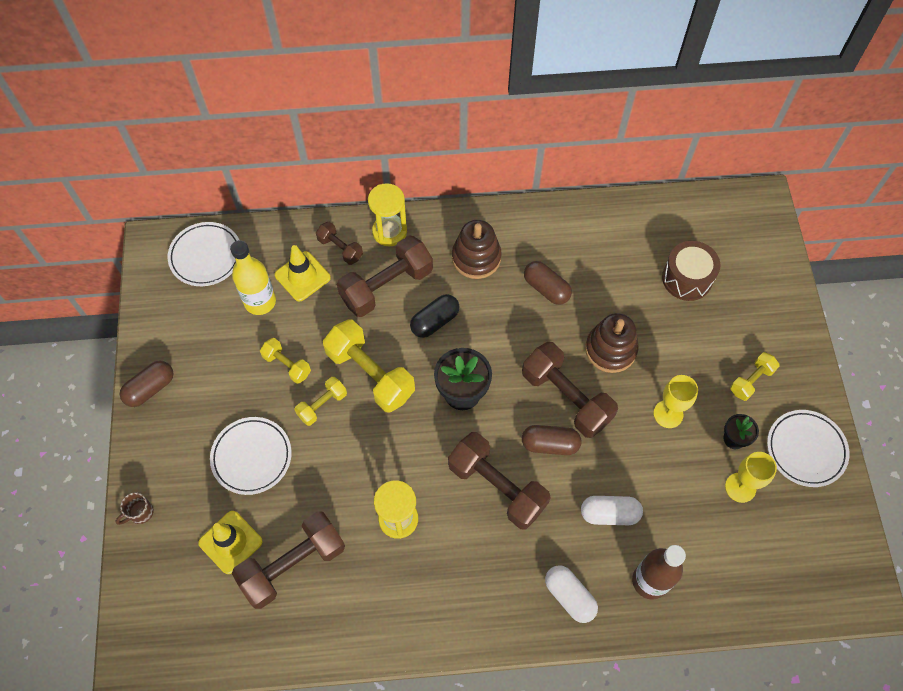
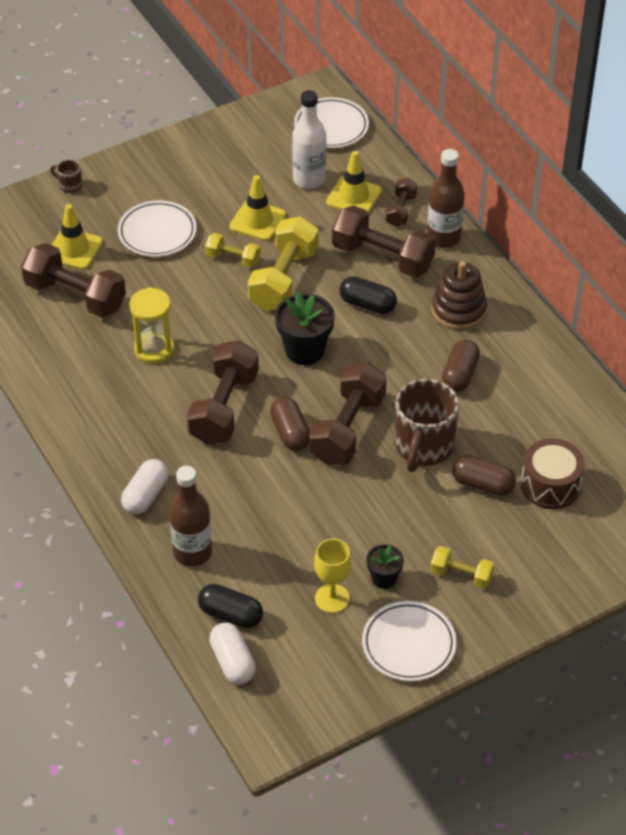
camera: 65 degrees right, 15 degrees down
brown capsule [119,361,173,407] -> brown capsule moved to [452,455,516,495]
yellow bottle [230,240,276,315] -> white bottle [292,90,326,189]
yellow dumbbell [260,338,311,384] -> yellow traffic cone [230,175,286,241]
yellow hourglass [368,183,407,246] -> brown bottle [427,149,465,248]
white capsule [581,496,643,525] -> white capsule moved to [209,623,256,685]
brown stacking toy [585,313,639,373] -> brown mug [395,379,459,472]
yellow goblet [653,375,698,428] -> none
none -> black capsule [198,584,263,628]

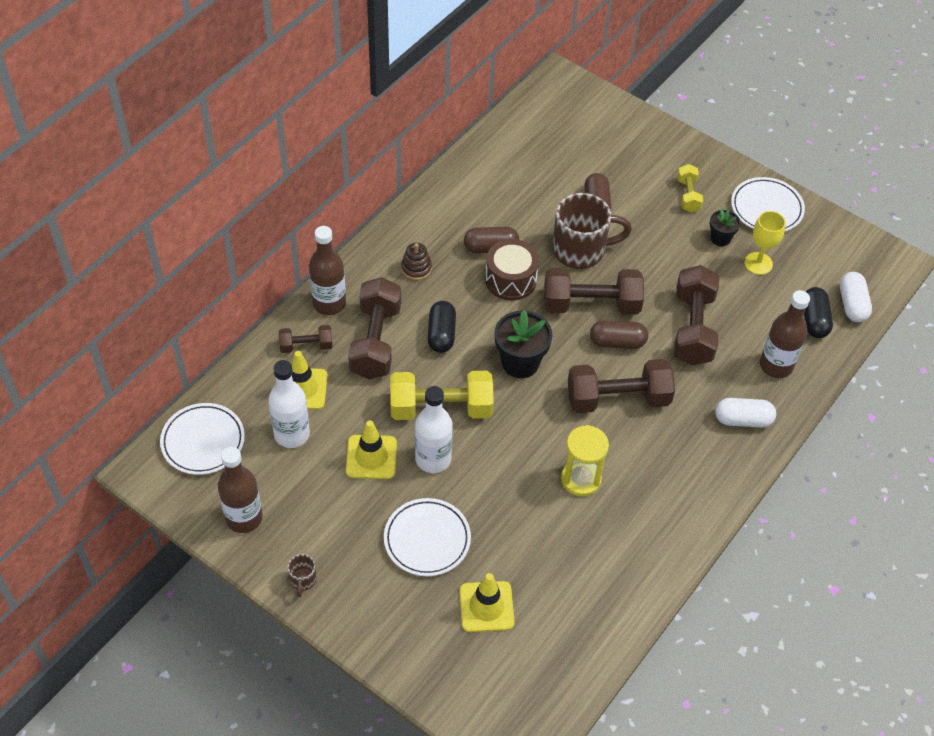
camera: 115 degrees left, 5 degrees up
brown dumbbell [21,243,126,318] -> brown dumbbell moved to [674,265,719,365]
brown mug [50,159,82,193] -> brown mug moved to [287,554,317,597]
yellow dumbbell [205,233,260,268] -> white bottle [415,386,453,473]
white capsule [209,623,256,685] -> white capsule turned 45 degrees counterclockwise [840,272,872,322]
brown capsule [270,397,310,451] -> brown capsule turned 45 degrees clockwise [590,320,648,349]
brown stacking toy [431,261,487,330] -> brown stacking toy [401,243,432,280], size x0.60
brown drum [521,438,585,509] -> brown drum moved to [485,239,539,301]
none -> brown bottle [218,447,263,533]

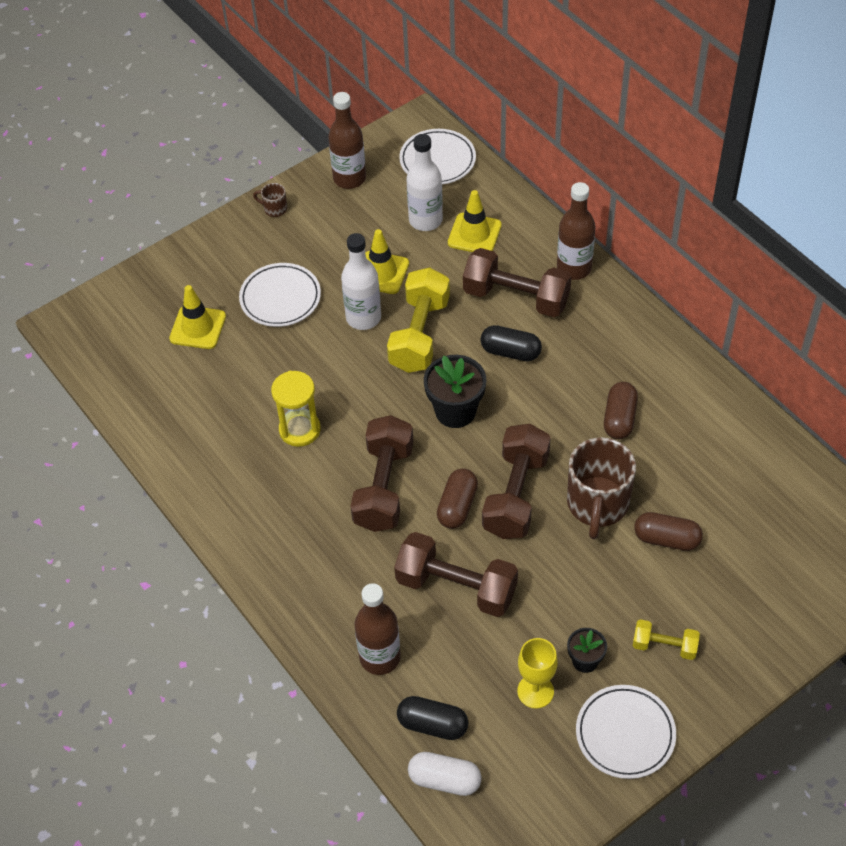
camera: 110 degrees right, 0 degrees up
brown dumbbell [279,325,333,353] -> none
brown stacking toy [401,243,432,280] -> none
brown drum [485,239,539,301] -> none
white capsule [715,398,776,428] -> none

